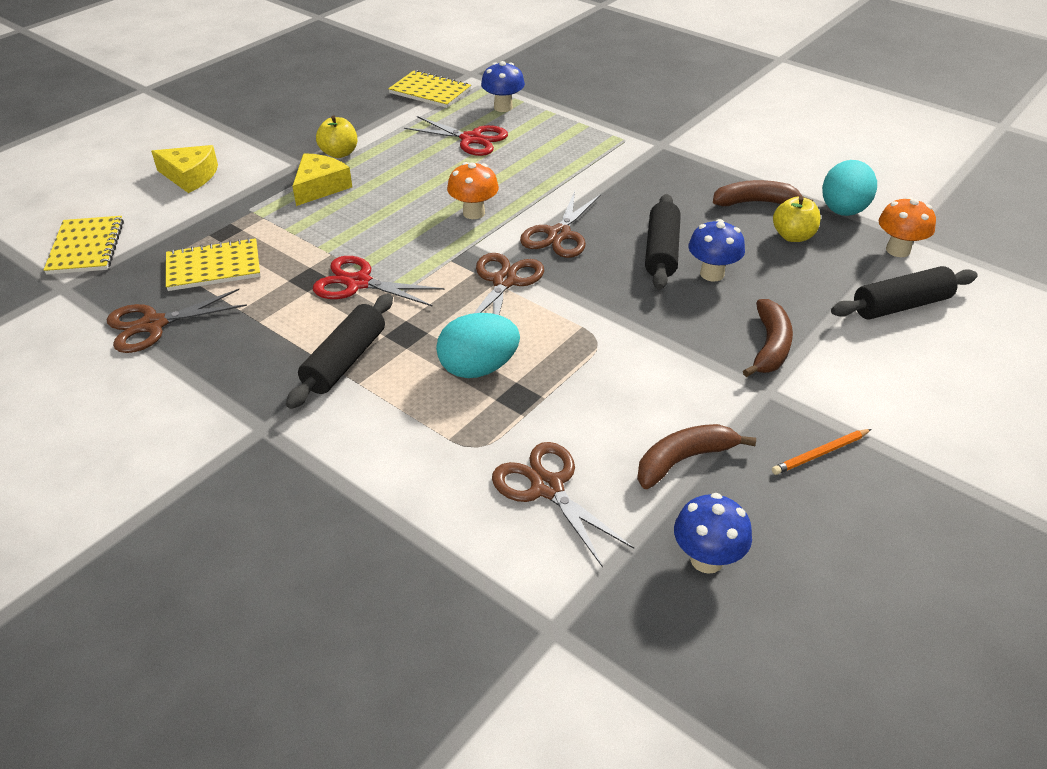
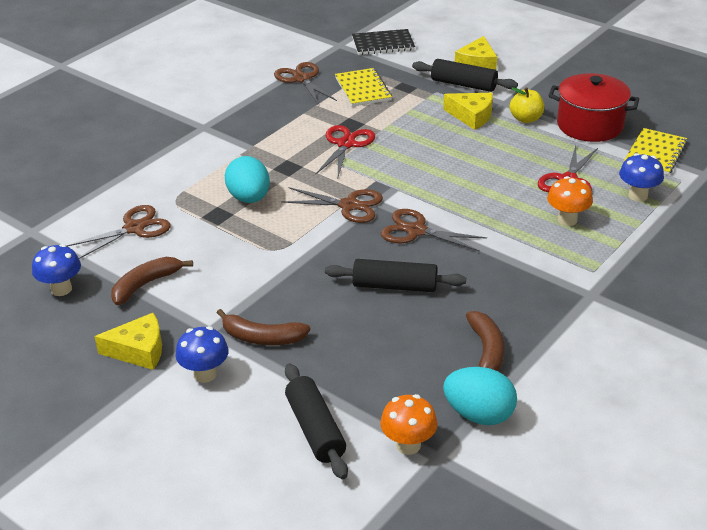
camera: 90 degrees right, 5 degrees down
yellow notebook [44,216,124,275] -> black notebook [352,29,415,55]
black rolling pin [286,294,393,409] -> black rolling pin moved to [412,59,518,92]
orange mushroom [447,162,499,219] -> orange mushroom moved to [547,176,593,226]
brown banana [637,424,756,489] -> brown banana turned 105 degrees counterclockwise [111,257,193,305]
blue mushroom [688,219,745,282] -> blue mushroom moved to [176,326,229,383]
orange pencil [772,429,872,475] -> yellow cheese [94,313,162,370]
yellow apple [773,196,821,242] -> none
none -> red pot [548,73,639,142]

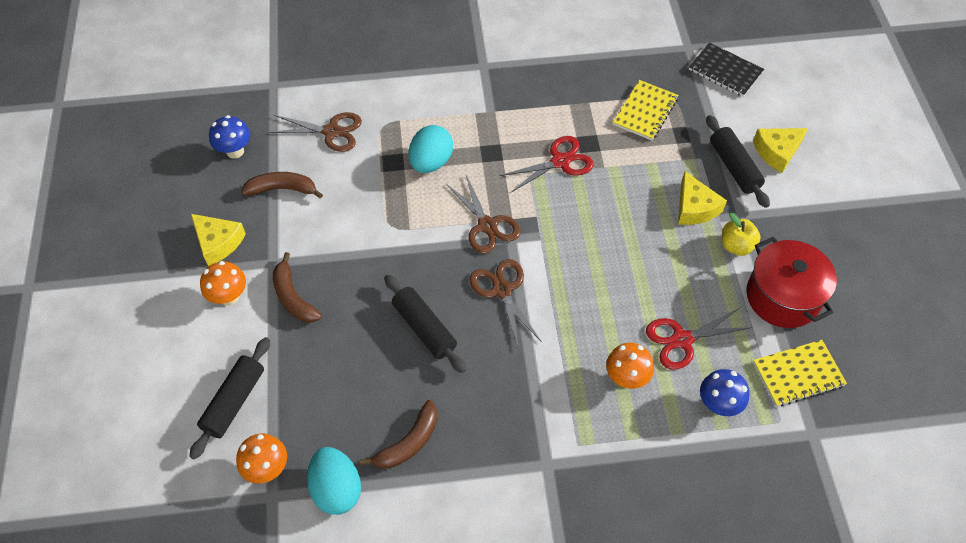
camera: 45 degrees right, 20 degrees up
blue mushroom [176,326,229,383] -> orange mushroom [200,261,246,306]
brown scissors [274,62,337,105] -> none

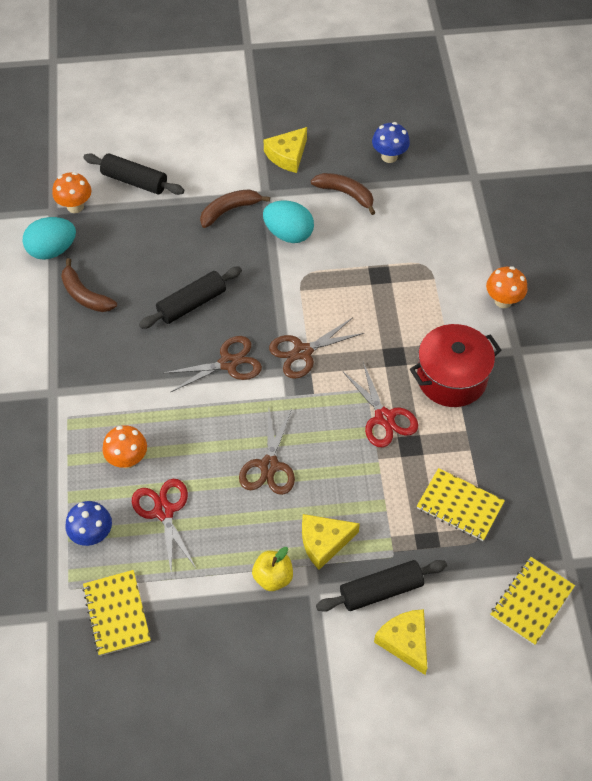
camera: 90 degrees right, 0 degrees up
orange mushroom [200,261,246,306] -> orange mushroom moved to [486,266,528,308]
brown banana [241,172,323,199] -> brown banana turned 60 degrees counterclockwise [311,173,376,215]
brown scissors [269,112,362,152] -> brown scissors moved to [239,409,295,495]
turquoise egg [408,125,453,173] -> turquoise egg moved to [263,200,314,243]
black notebook [689,43,764,97] -> yellow notebook [490,557,575,646]
red pot [746,237,837,328] -> red pot moved to [410,324,502,407]

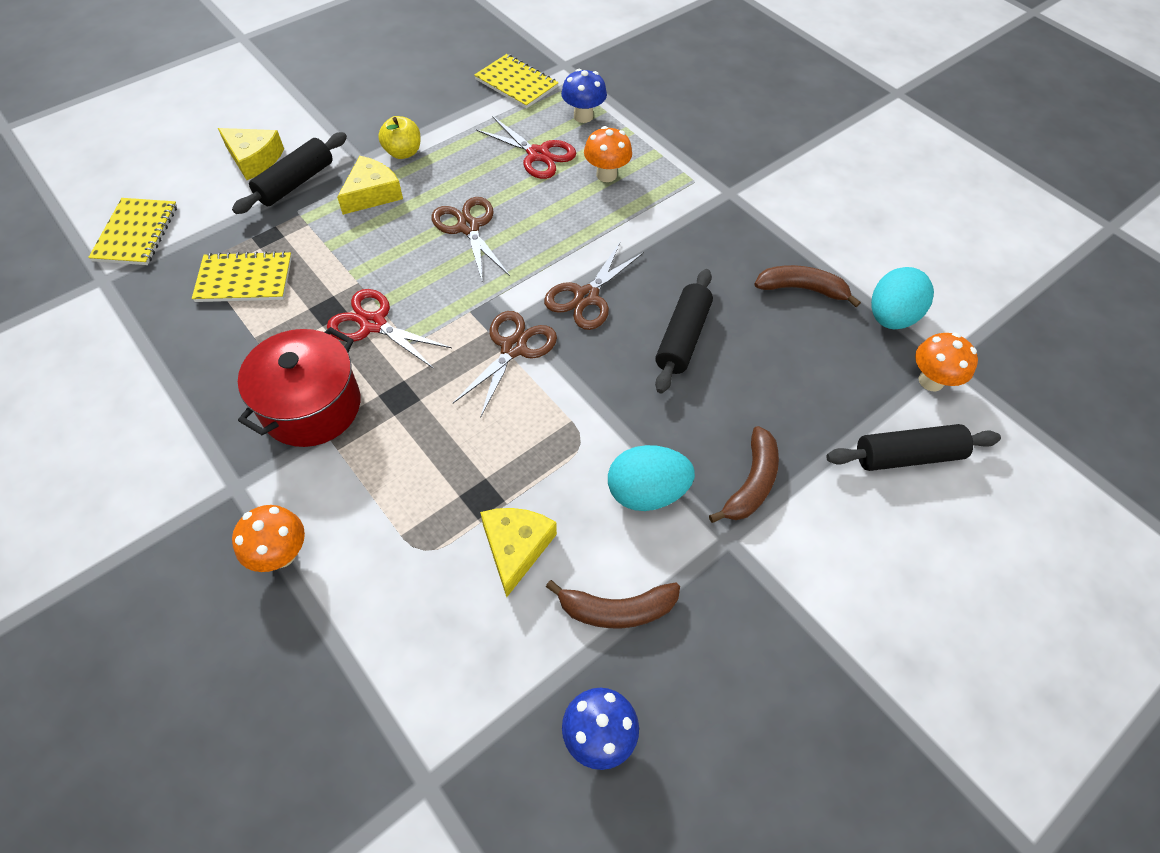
camera: 145 degrees right, 0 degrees up
yellow cheese [264,127,307,173] -> yellow cheese moved to [480,508,557,597]

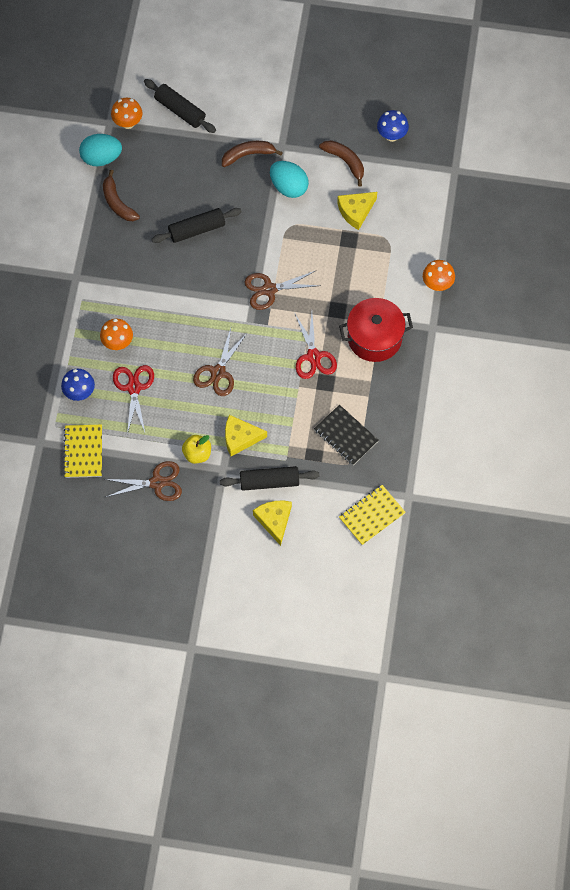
camera: 130 degrees left, 10 degrees up
yellow notebook [192,251,292,302] -> black notebook [314,405,379,465]
brown scissors [544,242,644,330] -> brown scissors moved to [104,461,182,501]

